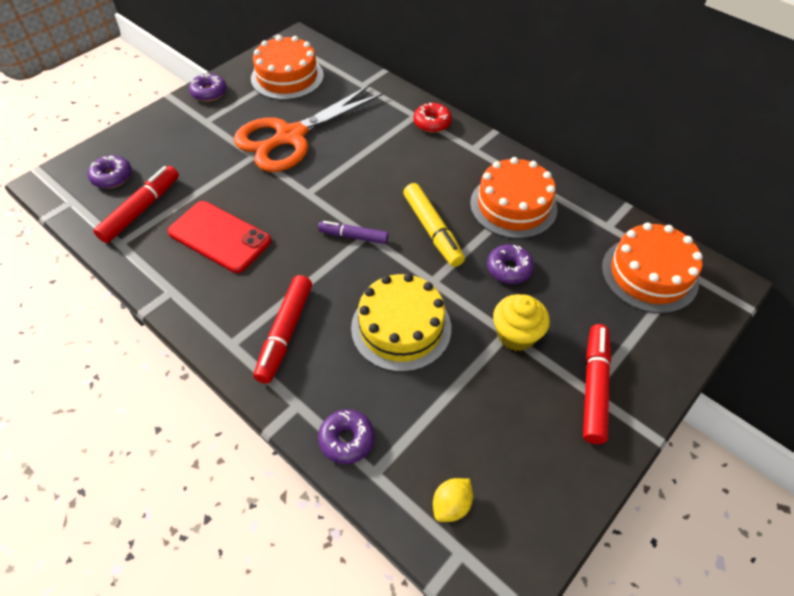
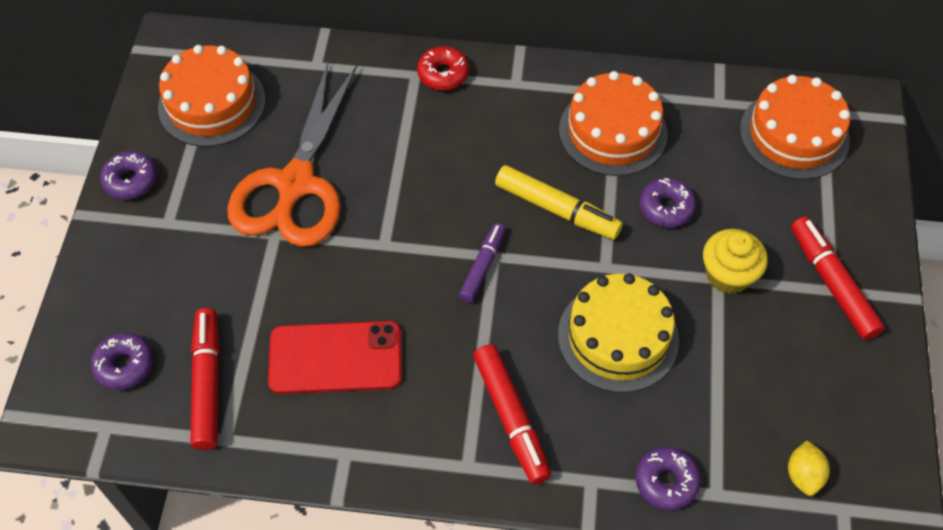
camera: 35 degrees left, 5 degrees up
purple marker [318,221,389,244] -> purple marker turned 135 degrees clockwise [459,223,506,303]

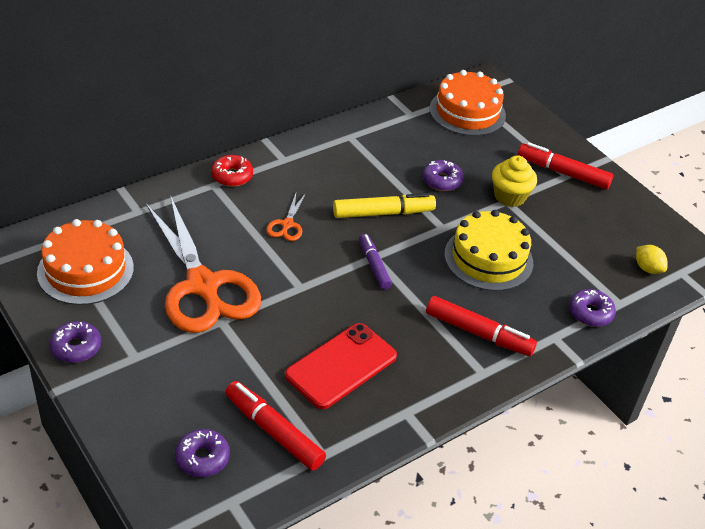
camera: 45 degrees left, 15 degrees down
orange cake [559,71,668,176] -> none
none -> orange scissors [266,193,306,241]

